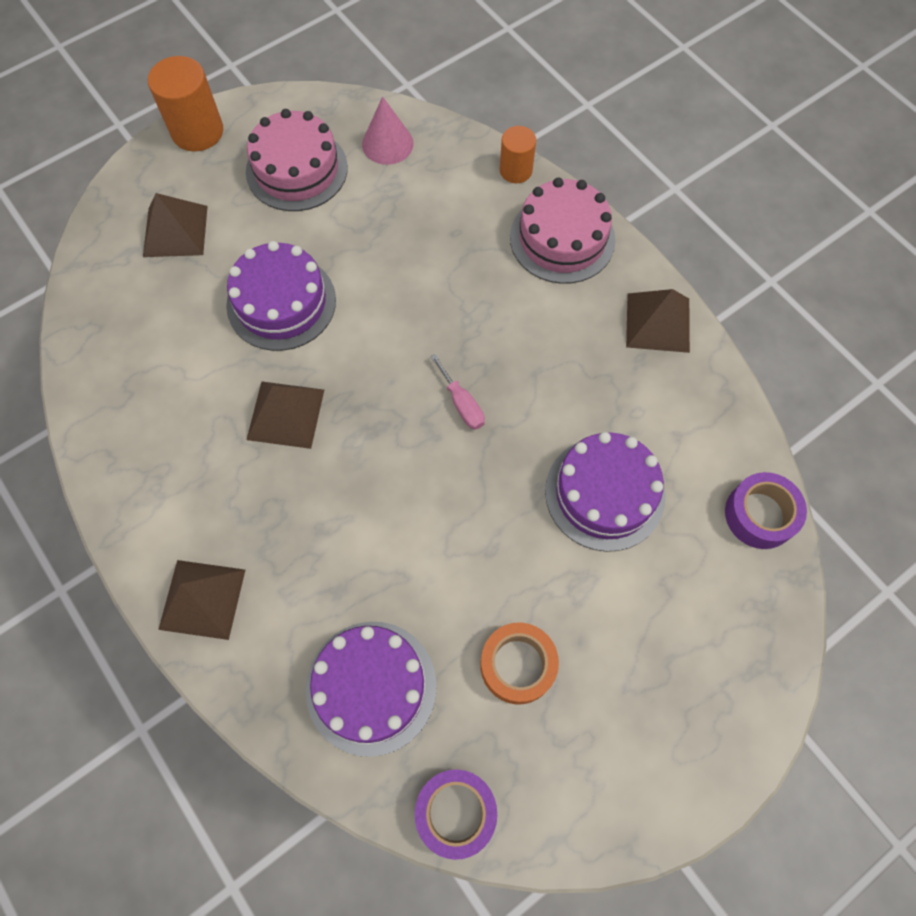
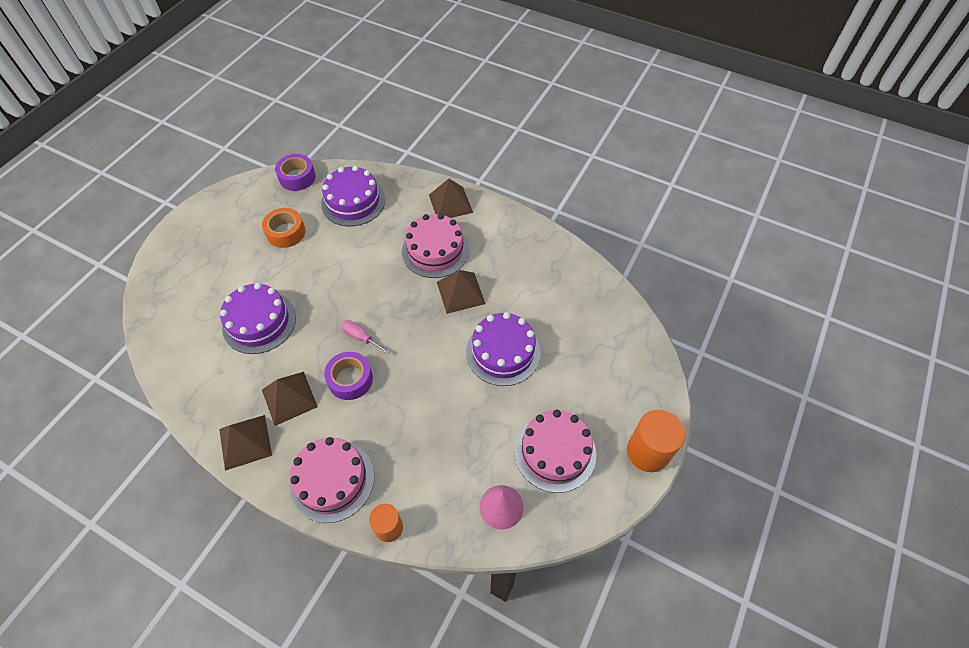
camera: 155 degrees right, 10 degrees down
brown pyramid [143,193,208,257] -> brown pyramid moved to [262,372,318,426]
purple tape [725,472,807,549] -> purple tape moved to [324,352,373,400]
none -> pink cake [402,213,469,278]

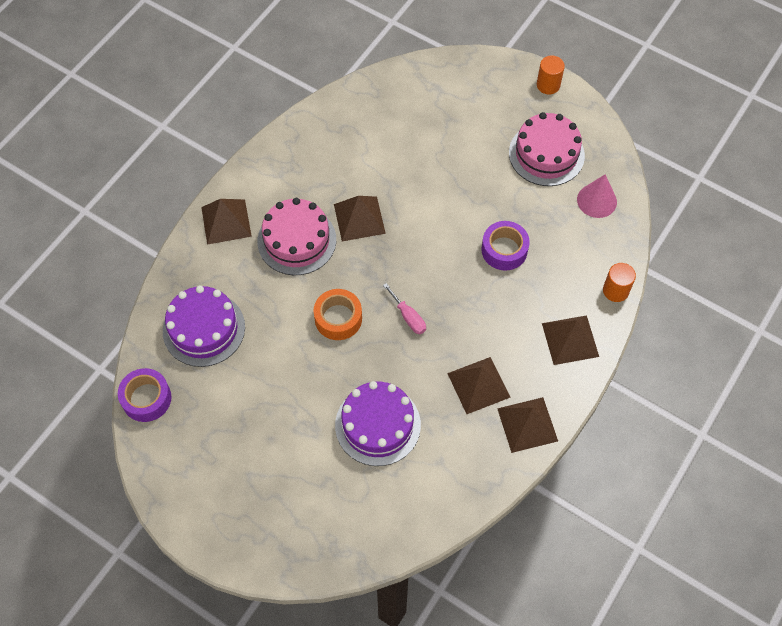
camera: 85 degrees left, 5 degrees up
orange tape [262,208,305,248] -> orange tape moved to [314,289,362,340]
pink cake [290,437,374,523] -> brown pyramid [542,315,599,365]
purple tape [324,352,373,400] -> purple tape moved to [481,221,530,271]
pink screwdriver [341,320,390,354] -> pink screwdriver turned 75 degrees counterclockwise [383,283,426,334]
purple cake [466,312,541,386] -> none
orange cylinder [627,410,685,472] -> orange cylinder [537,55,565,94], size x0.62

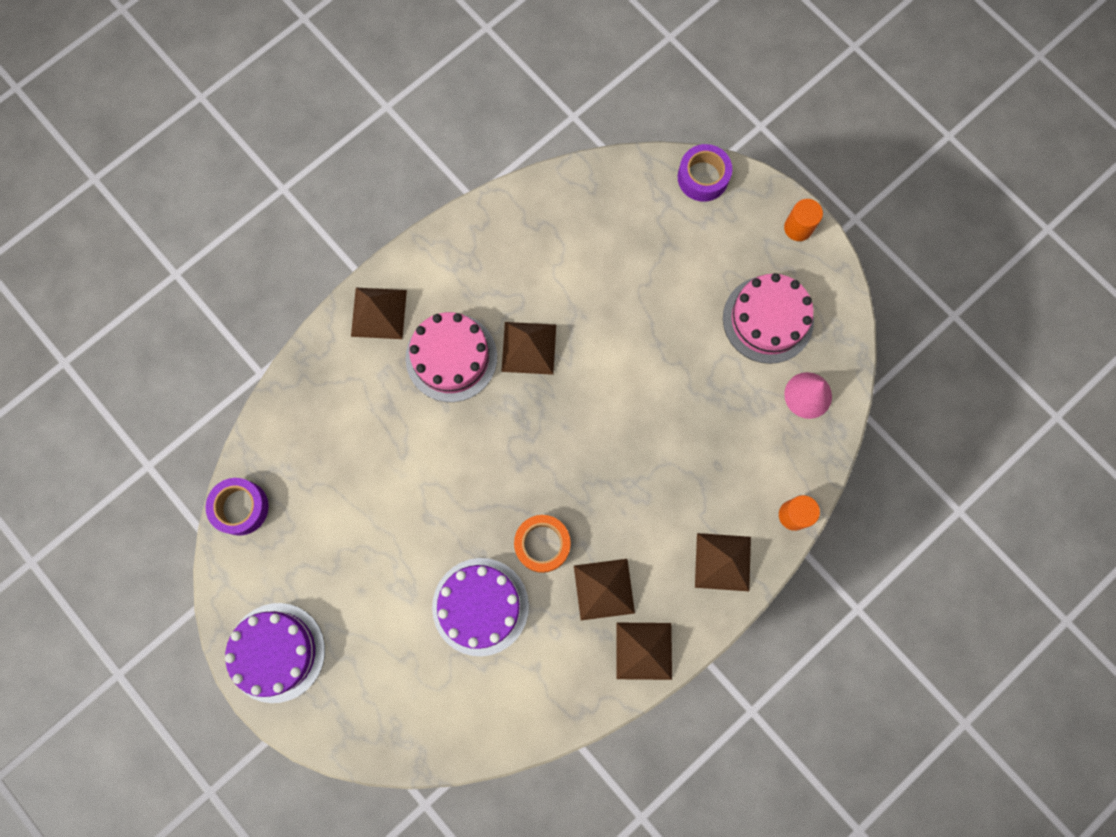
camera: 15 degrees right, 15 degrees up
purple cake [163,285,245,367] -> purple cake moved to [225,603,325,703]
orange tape [314,289,362,340] -> orange tape moved to [514,515,571,573]
pink screwdriver [383,283,426,334] -> none
purple tape [481,221,530,271] -> purple tape moved to [678,144,732,202]

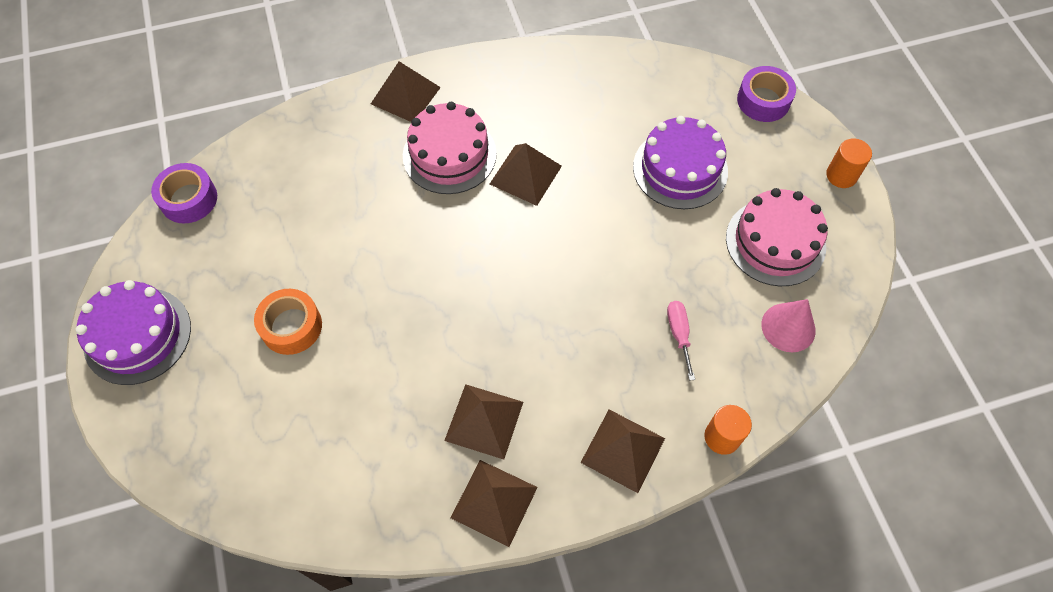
camera: 25 degrees right, 15 degrees down
purple cake [432,558,529,656] -> purple cake moved to [633,116,728,209]
orange tape [514,515,571,573] -> orange tape moved to [254,289,322,355]
none -> pink screwdriver [667,301,695,381]

